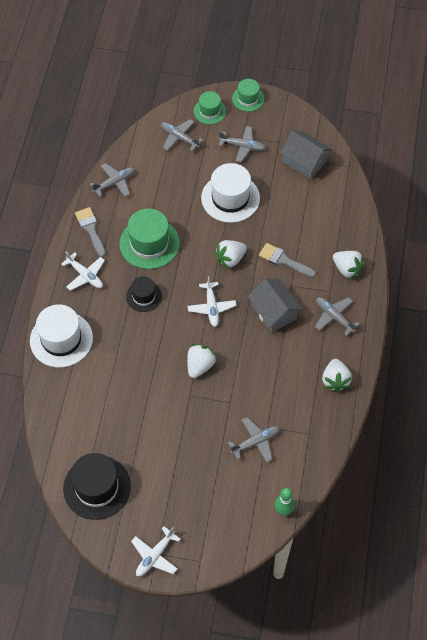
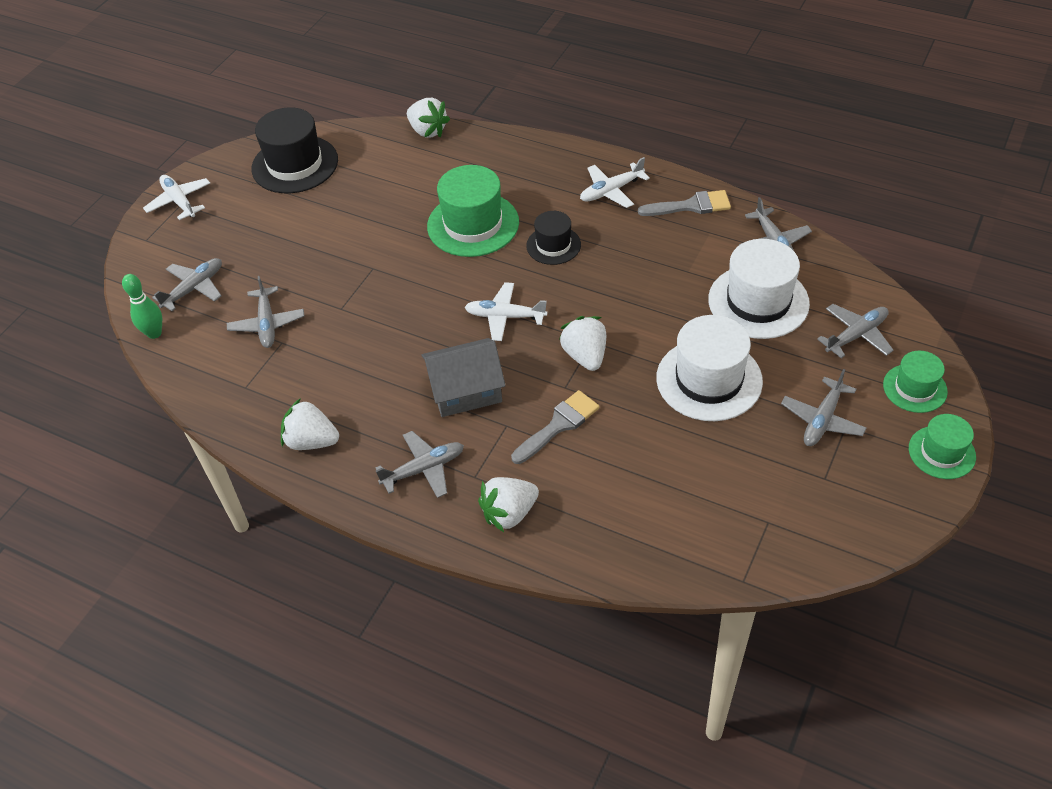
camera: 110 degrees right, 10 degrees down
white hat [30,304,93,368] -> white hat moved to [708,239,810,339]
green hat [119,208,180,269] -> green hat moved to [427,165,519,257]
white strawberry [187,344,217,378] -> white strawberry moved to [407,98,450,138]
grey house [280,130,332,179] -> none
none -> grey plane [152,258,222,311]

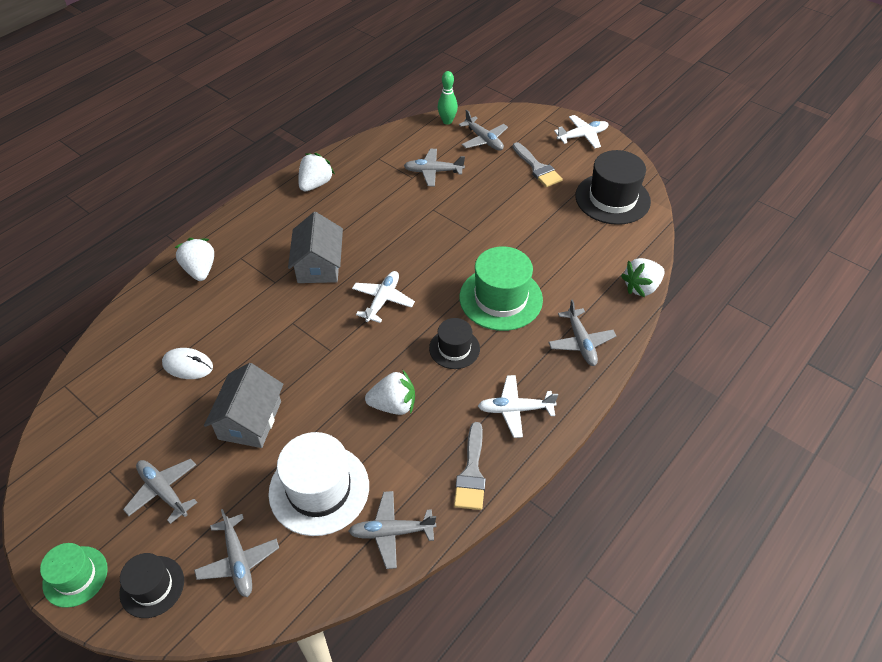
camera: 100 degrees right, 0 degrees up
grey plane [376,431,464,498] -> grey plane moved to [548,299,616,366]
grey brush [511,390,600,464] -> grey brush moved to [513,142,563,187]
white strawberry [559,316,606,371] -> white strawberry moved to [365,370,415,415]
white plane [580,157,650,208] -> white plane turned 75 degrees counterclockwise [478,375,558,438]
white hat [656,315,763,421] -> grey house [204,363,283,448]
green hat [883,351,948,413] -> black hat [119,553,184,618]
none -> white mouse [162,348,213,379]

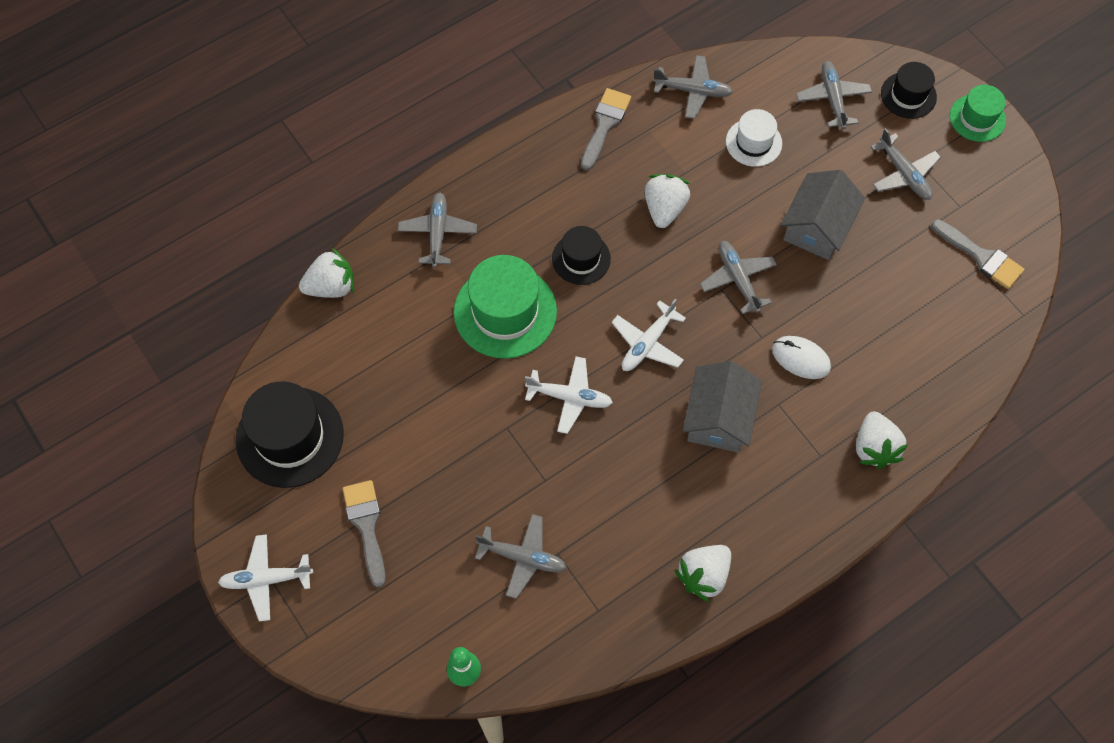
camera: 165 degrees left, 15 degrees up
white mouse [162,348,213,379] -> white mouse moved to [772,336,831,379]
white hat [268,432,369,536] -> white hat [726,109,782,167], size x0.58
white strawberry [365,370,415,415] -> white strawberry turned 90 degrees clockwise [645,174,690,228]
grey plane [459,110,508,151] -> grey plane moved to [700,241,777,314]
white plane [478,375,558,438] -> white plane moved to [525,356,613,434]
none -> grey brush [931,219,1024,289]

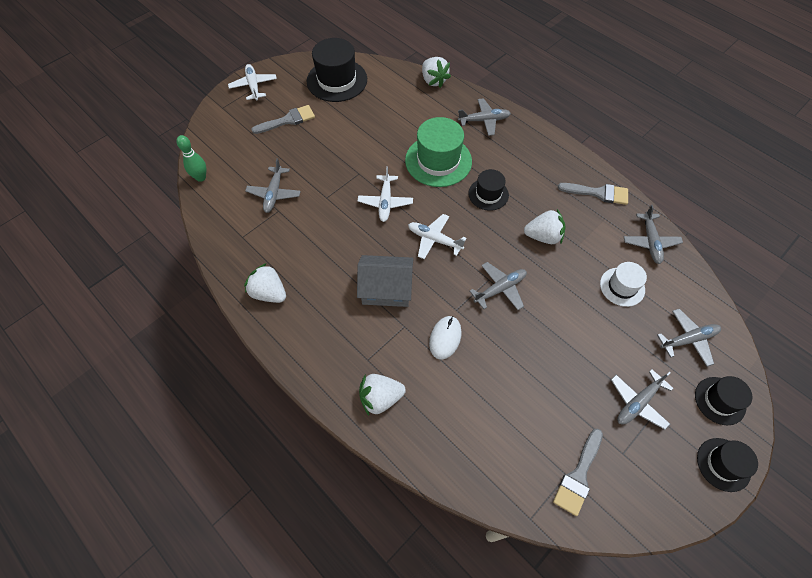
camera: 80 degrees right, 5 degrees down
grey house [781,170,865,260] -> none
green hat [950,85,1006,142] -> black hat [697,438,758,492]

